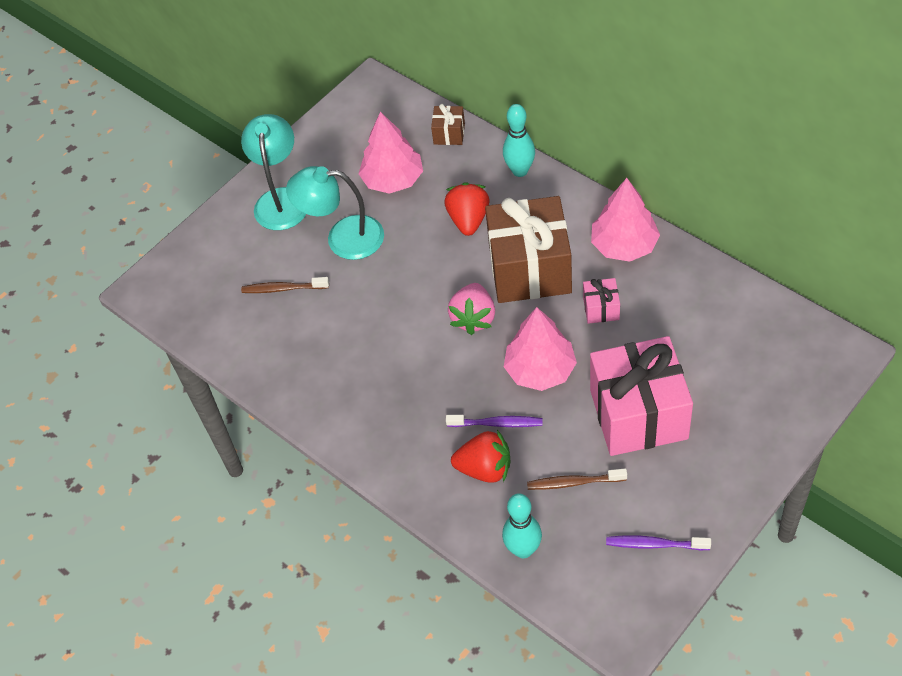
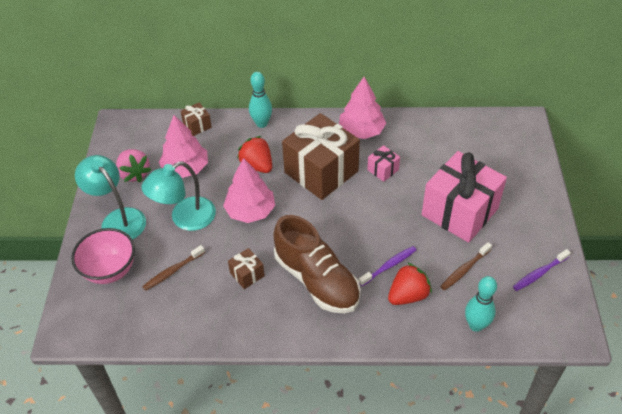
camera: 45 degrees left, 5 degrees down
pink strawberry [448,283,495,335] -> pink strawberry moved to [116,149,152,183]
pink tree [504,307,577,391] -> pink tree moved to [223,158,275,223]
none -> pink bowl [71,228,135,284]
none -> brown gift [228,248,265,289]
none -> brown shoe [273,215,361,314]

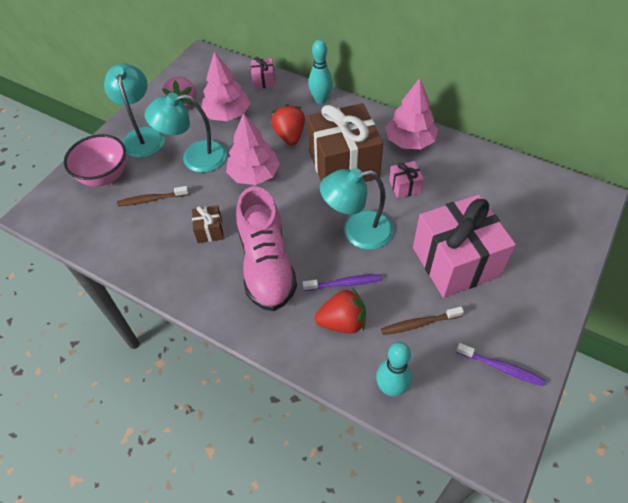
camera: 30 degrees right, 5 degrees up
brown gift [181,103,212,136] -> pink gift [251,57,275,89]
brown shoe [273,215,361,314] -> pink shoe [236,187,297,311]
purple toothbrush [513,249,571,291] -> purple toothbrush turned 150 degrees counterclockwise [456,343,545,387]
none -> turquoise lamp [320,168,394,250]

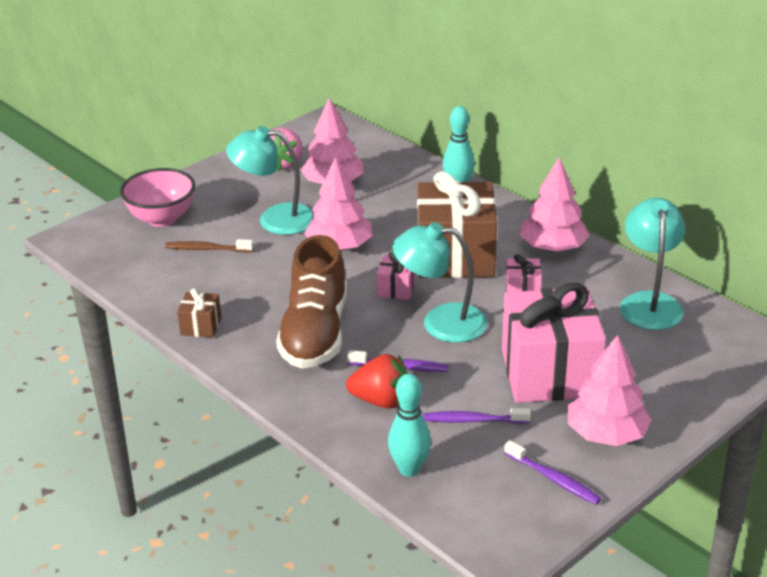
camera: 15 degrees right, 20 degrees down
turquoise lamp [104,63,165,158] -> turquoise lamp moved to [620,198,685,330]
brown gift [192,205,224,243] -> brown gift moved to [177,288,221,338]
pink shoe [236,187,297,311] -> brown shoe [276,235,347,369]
pink gift [251,57,275,89] -> pink gift moved to [377,252,416,300]
red strawberry [271,104,305,145] -> none
brown toothbrush [381,307,464,335] -> purple toothbrush [423,408,531,424]
none -> pink tree [568,334,652,446]

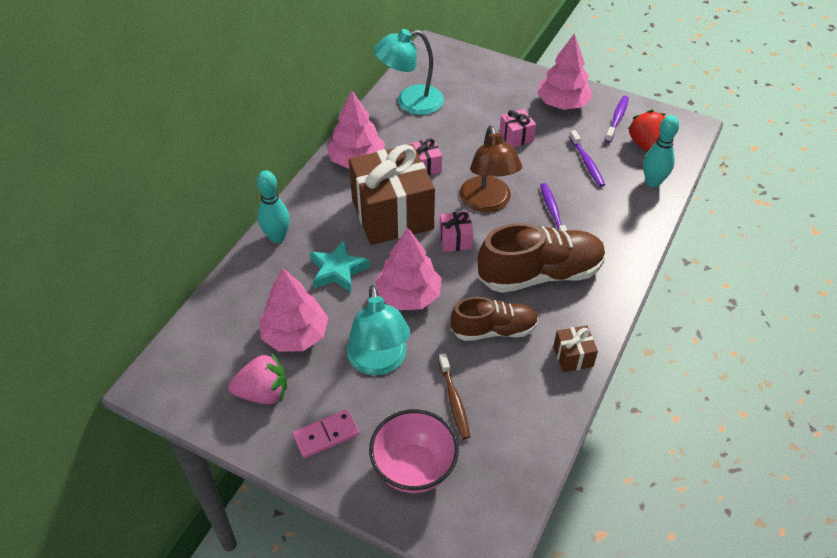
camera: 110 degrees left, 15 degrees up
red strawberry [346,354,408,409] -> red strawberry moved to [628,110,666,152]
turquoise lamp [392,222,487,343] -> brown lamp [460,125,522,213]
pink gift [502,283,606,403] -> pink gift [499,109,536,148], size x0.43
none -> pink domino [293,409,359,458]
none -> turquoise star [310,240,370,292]
none -> brown shoe [450,297,538,341]

